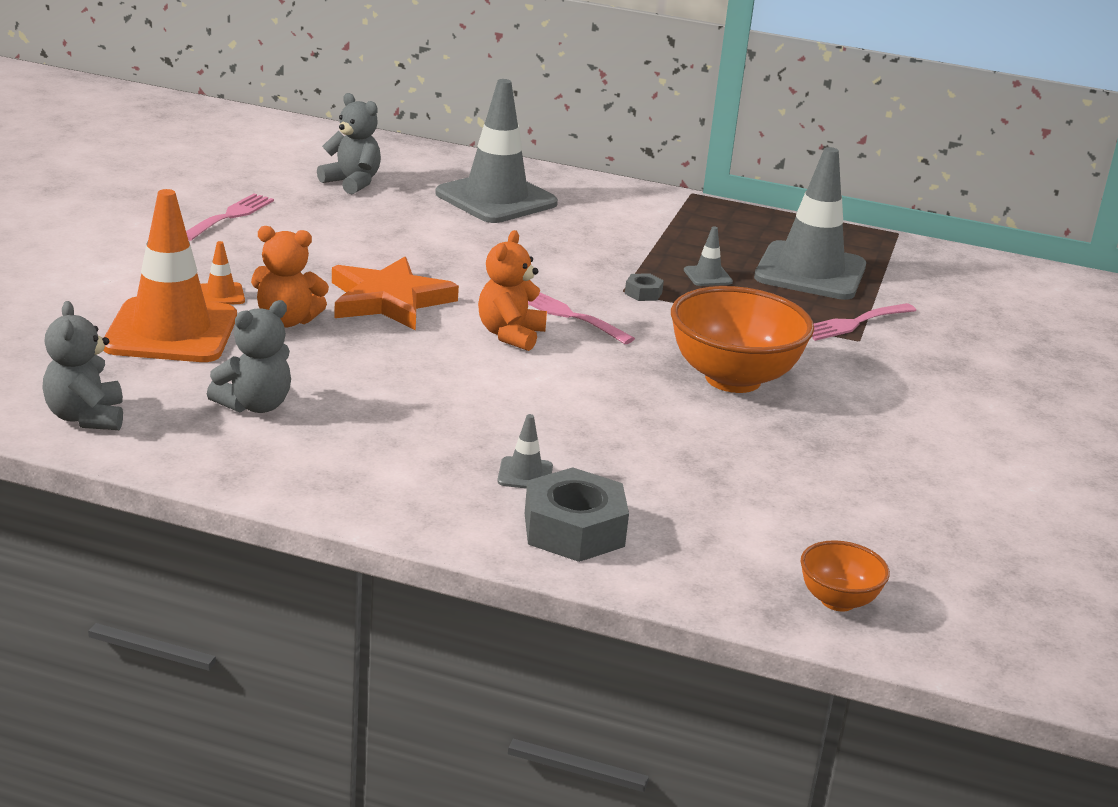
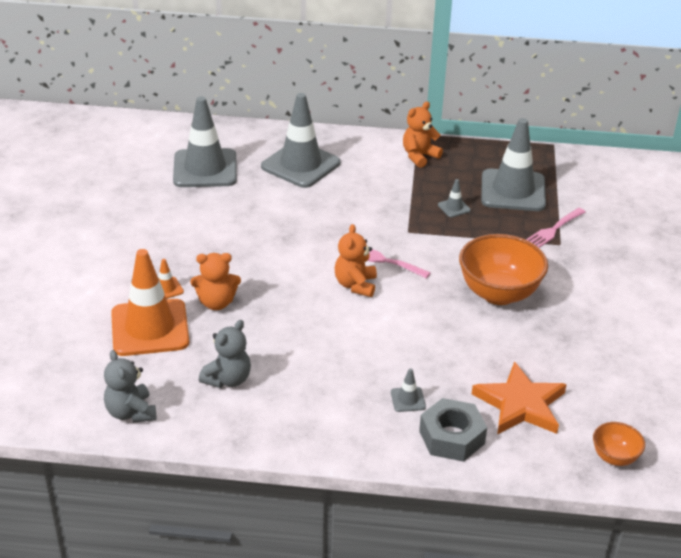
camera: 10 degrees left, 10 degrees up
pink fork [186,194,274,241] -> none
grey teddy bear [317,93,381,194] -> grey traffic cone [173,96,237,187]
orange star [332,257,459,330] -> orange star moved to [472,361,567,434]
grey nut [625,273,664,301] -> none
none -> orange teddy bear [403,102,443,168]

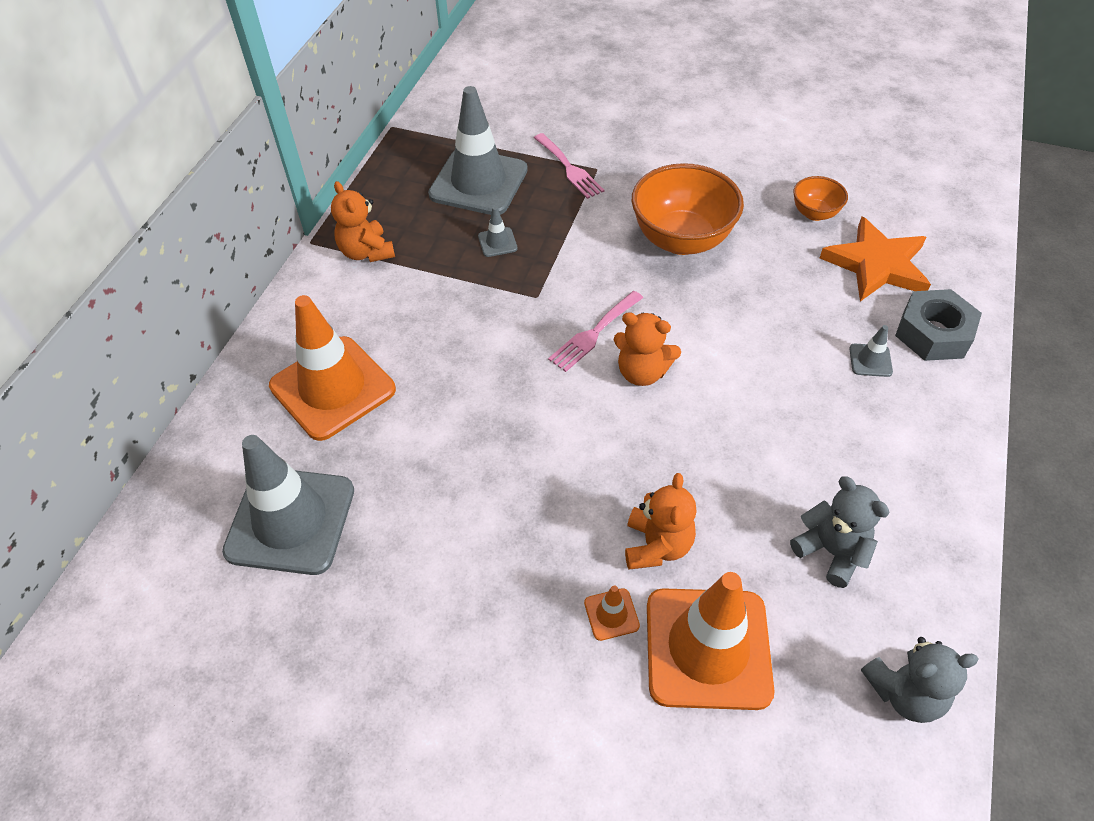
camera: 75 degrees left, 15 degrees up
grey traffic cone [261,93,341,188] -> orange traffic cone [269,295,396,441]
orange bowl [593,422,645,466] -> orange bowl moved to [793,176,848,221]

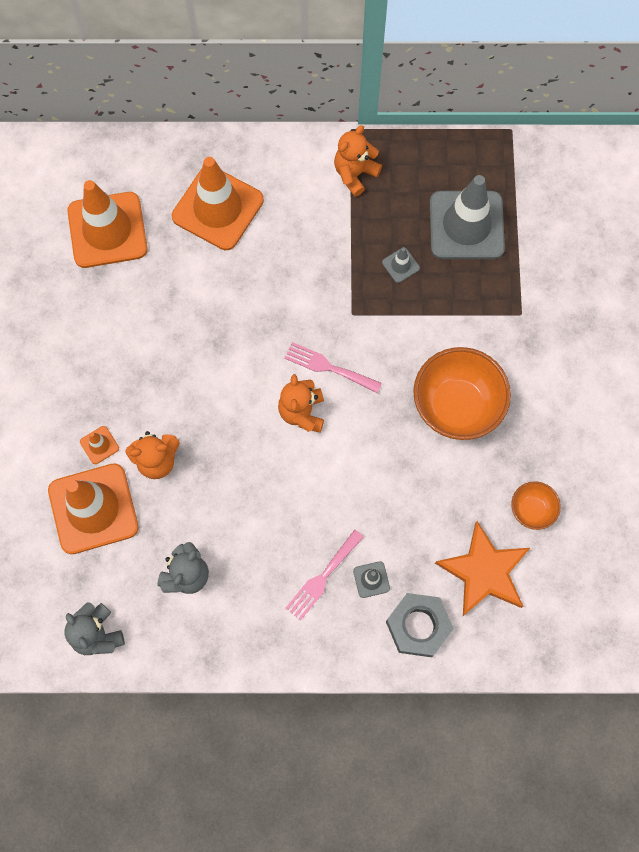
camera: 70 degrees right, 20 degrees up
grey traffic cone [222,435,354,575] -> orange traffic cone [67,180,147,268]
pink fork [534,133,604,199] -> pink fork moved to [286,530,364,621]

